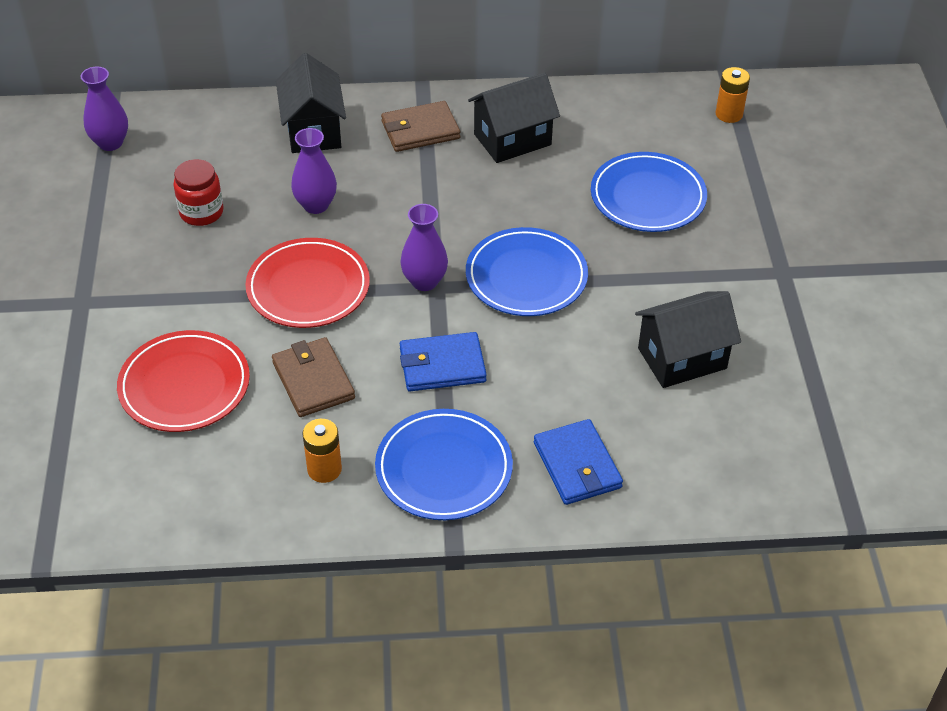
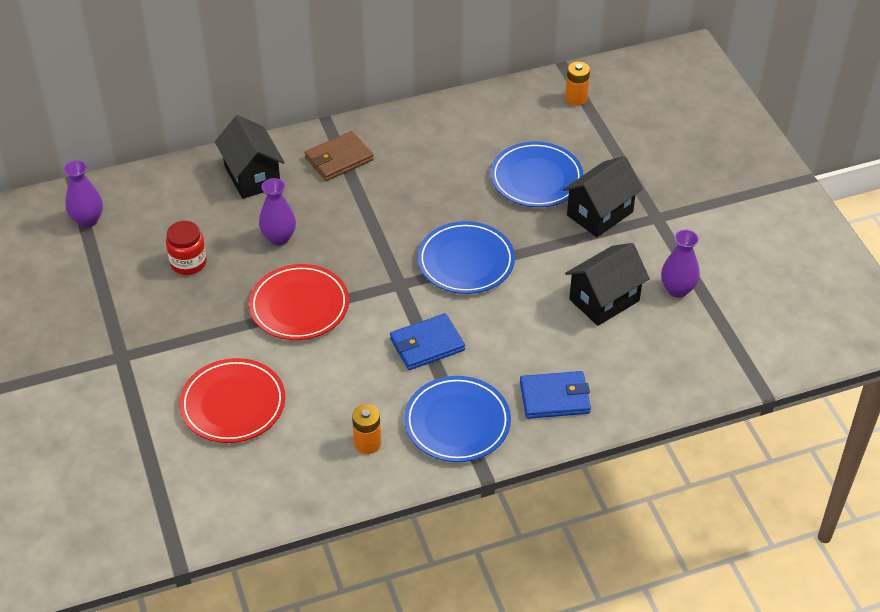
camera: 15 degrees left, 0 degrees up
brown wallet [272,337,355,417] -> none
purple vase [400,204,448,291] -> purple vase moved to [661,230,700,298]
black house [468,73,560,163] -> black house moved to [563,156,643,237]
blue wallet [534,419,623,505] -> blue wallet turned 60 degrees counterclockwise [520,371,591,419]

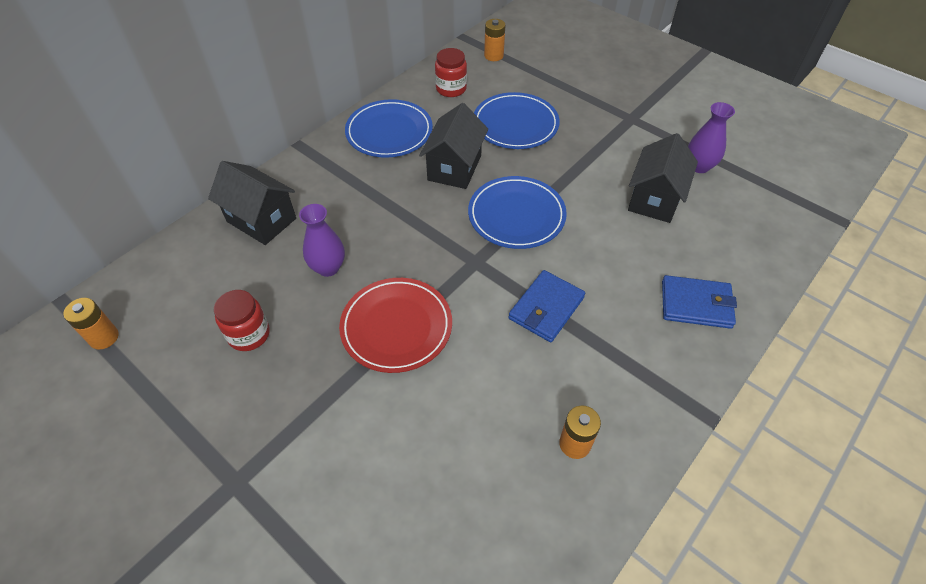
camera: 30 degrees left, 5 degrees up
purple vase [63,160,103,228] -> orange battery [63,298,119,349]
red plate [179,358,285,443] -> none
brown wallet [305,131,374,181] -> none
blue plate [404,376,511,462] -> blue plate moved to [345,99,433,158]
blue wallet [520,371,591,419] -> blue wallet turned 45 degrees clockwise [662,275,737,329]
black house [563,156,643,237] -> black house moved to [419,103,488,189]
none -> red jar [435,48,467,97]

